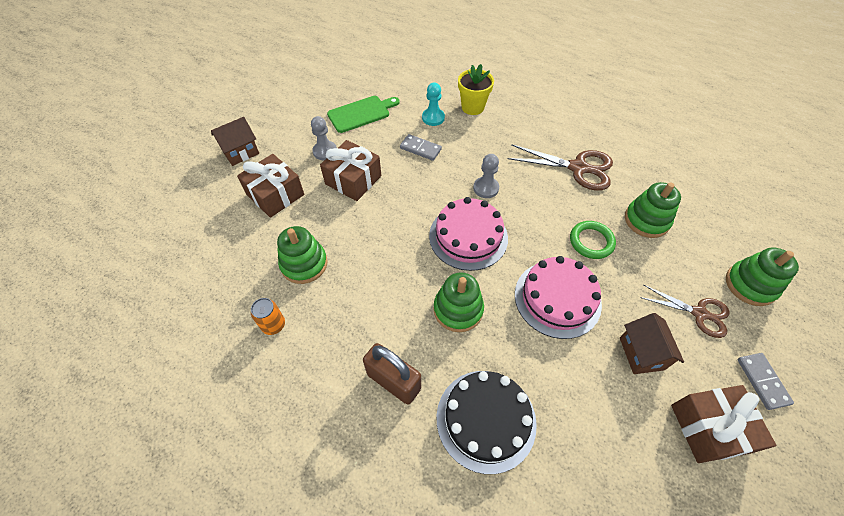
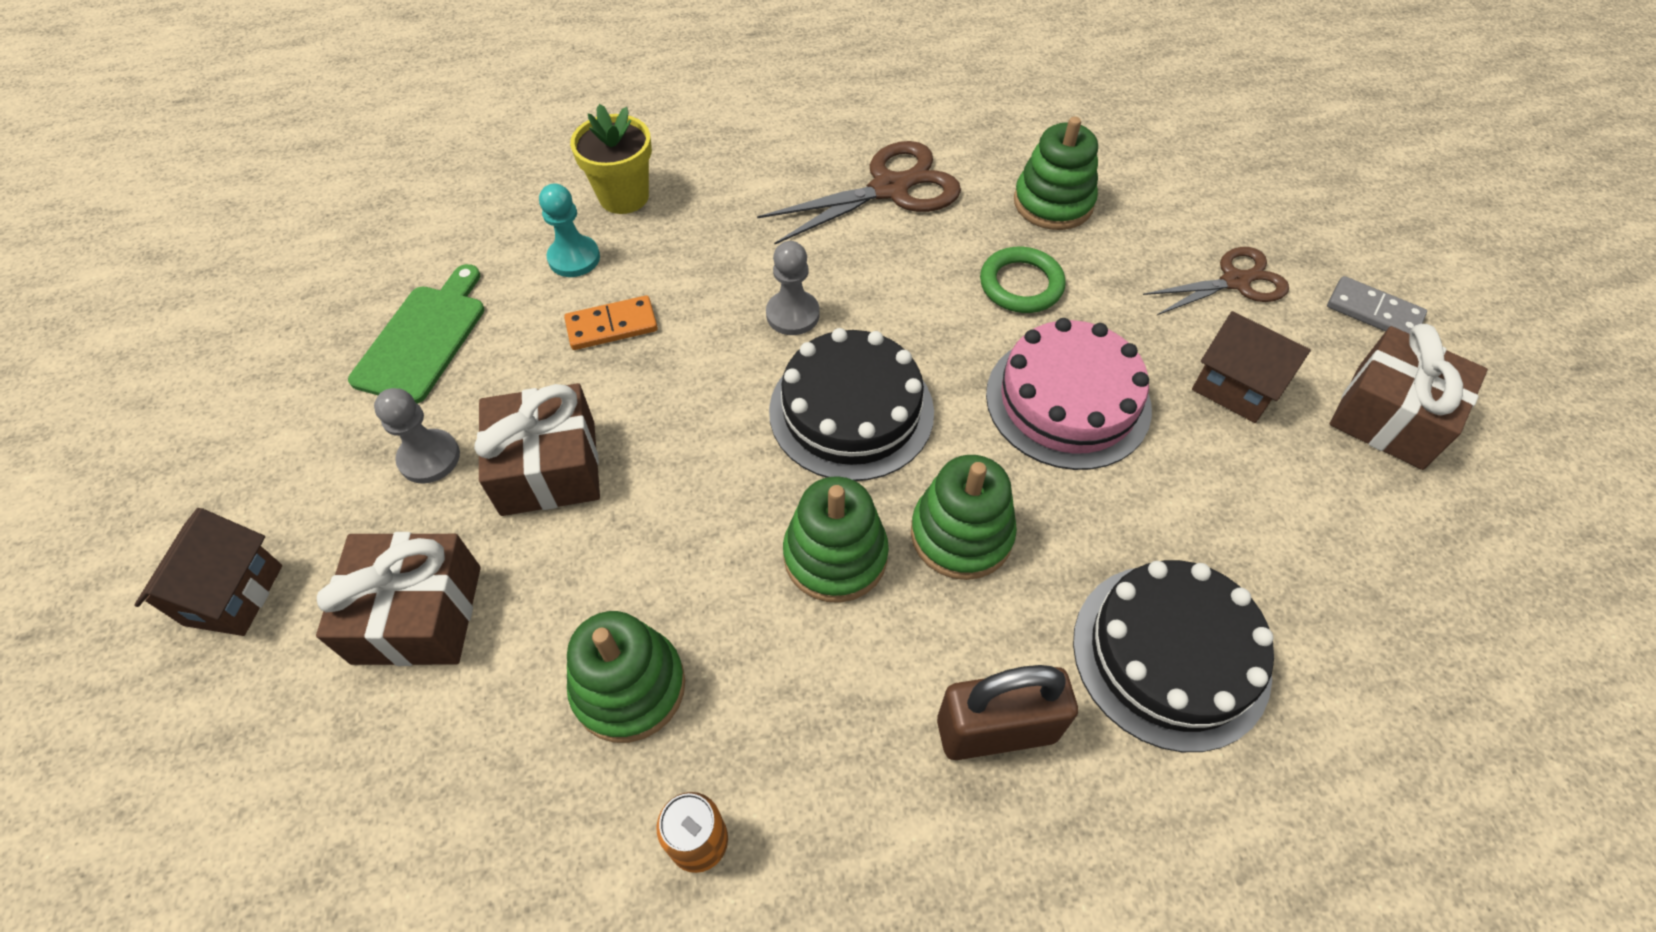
camera: 45 degrees left, 0 degrees up
grey domino [400,134,442,161] -> orange domino [564,295,658,350]
pink cake [429,197,508,271] -> black cake [769,328,934,481]
green stacking toy [726,247,799,306] -> green stacking toy moved to [783,476,889,603]

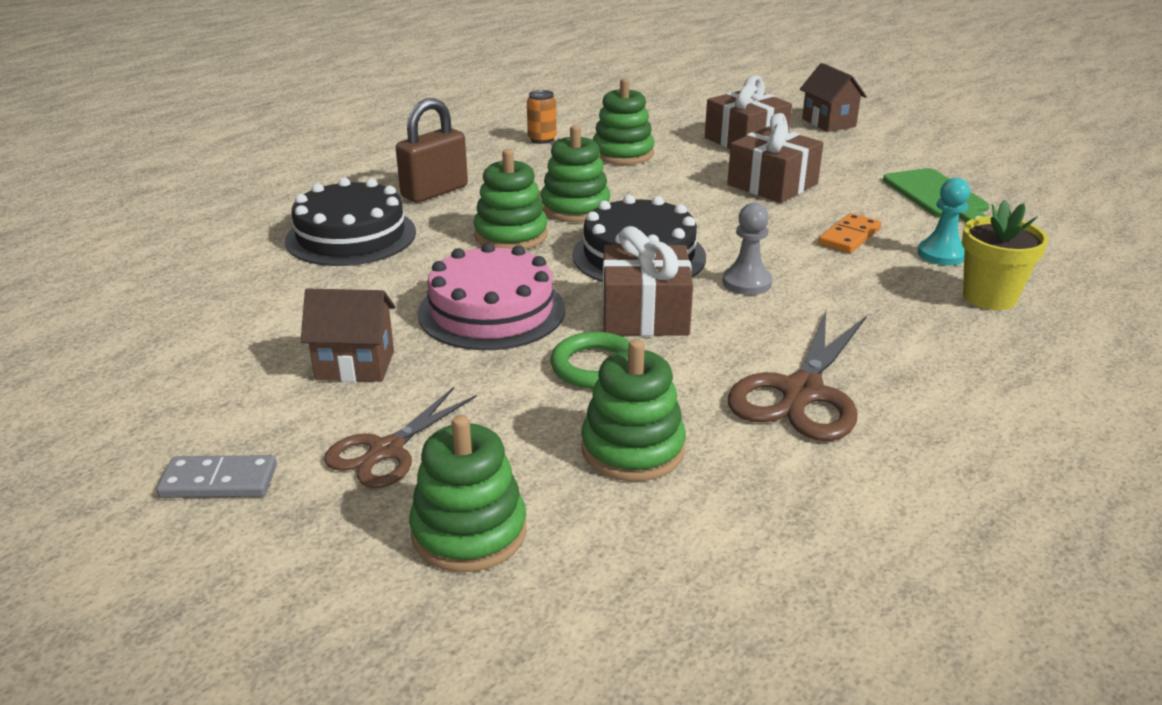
camera: 145 degrees right, 25 degrees down
grey pawn [374,388,460,483] -> none
brown gift [1330,324,1488,470] -> brown gift moved to [602,226,693,336]
none -> green stacking toy [409,415,527,572]

